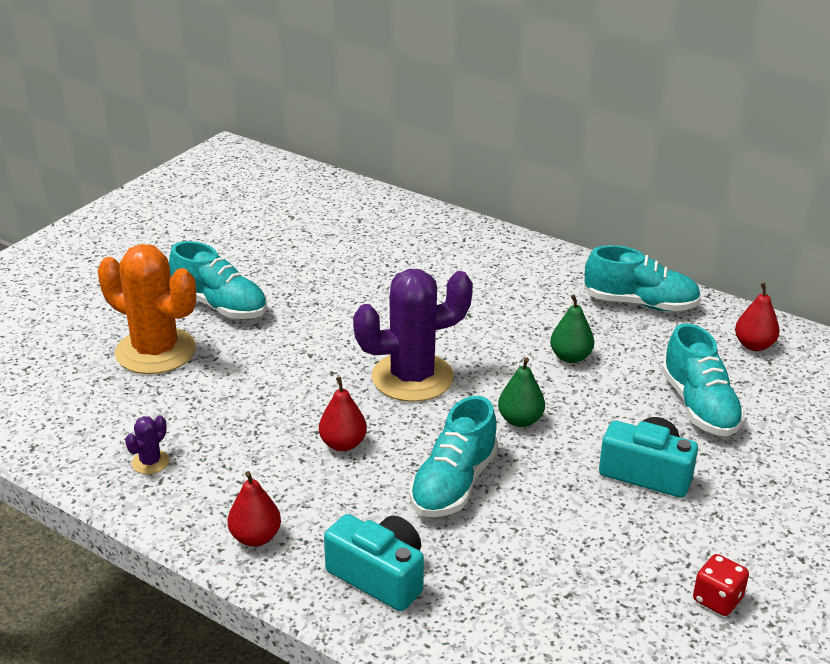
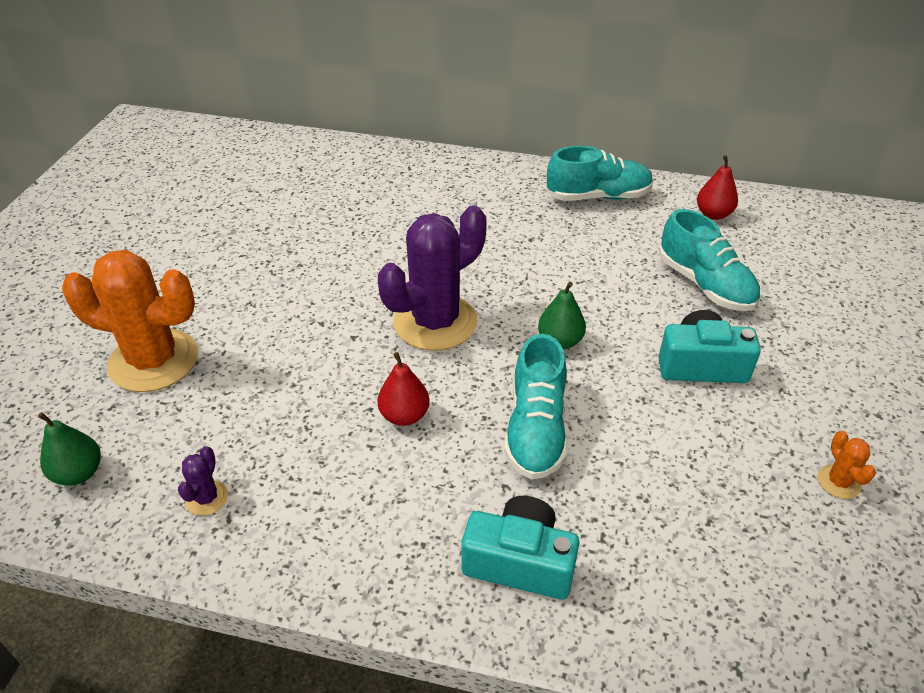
camera: 20 degrees left, 10 degrees up
turquoise shoe [169,241,267,319] -> none
red pear [228,471,281,546] -> none
green pear [550,294,594,363] -> green pear moved to [38,412,101,486]
red dice [693,554,749,616] -> orange cactus [818,431,876,499]

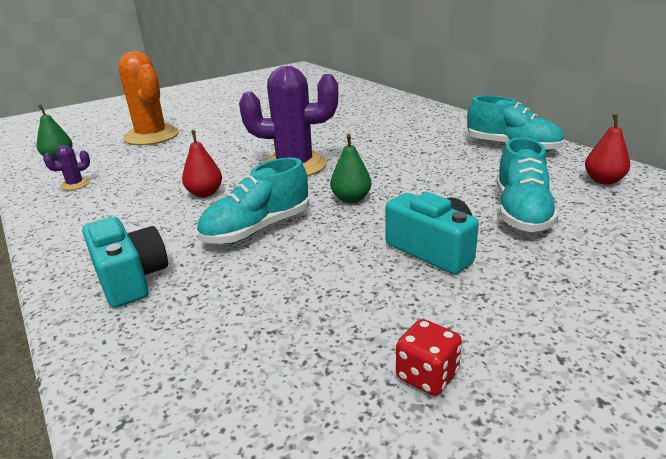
camera: 45 degrees right, 15 degrees down
orange cactus [818,431,876,499] -> red dice [396,319,462,396]

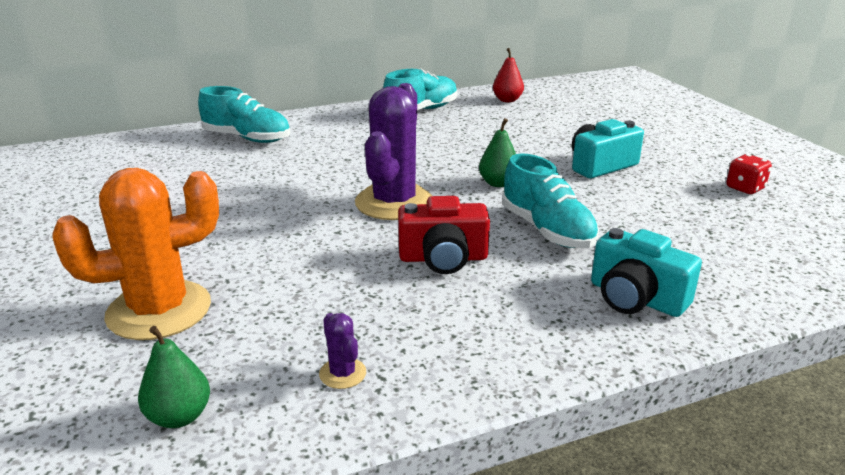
camera: 80 degrees left, 0 degrees up
turquoise camera [82,217,168,308] -> turquoise camera turned 120 degrees counterclockwise [591,228,702,317]
red pear [182,130,222,197] -> red camera [398,196,490,274]
turquoise shoe [496,137,559,232] -> turquoise shoe moved to [198,86,290,143]

